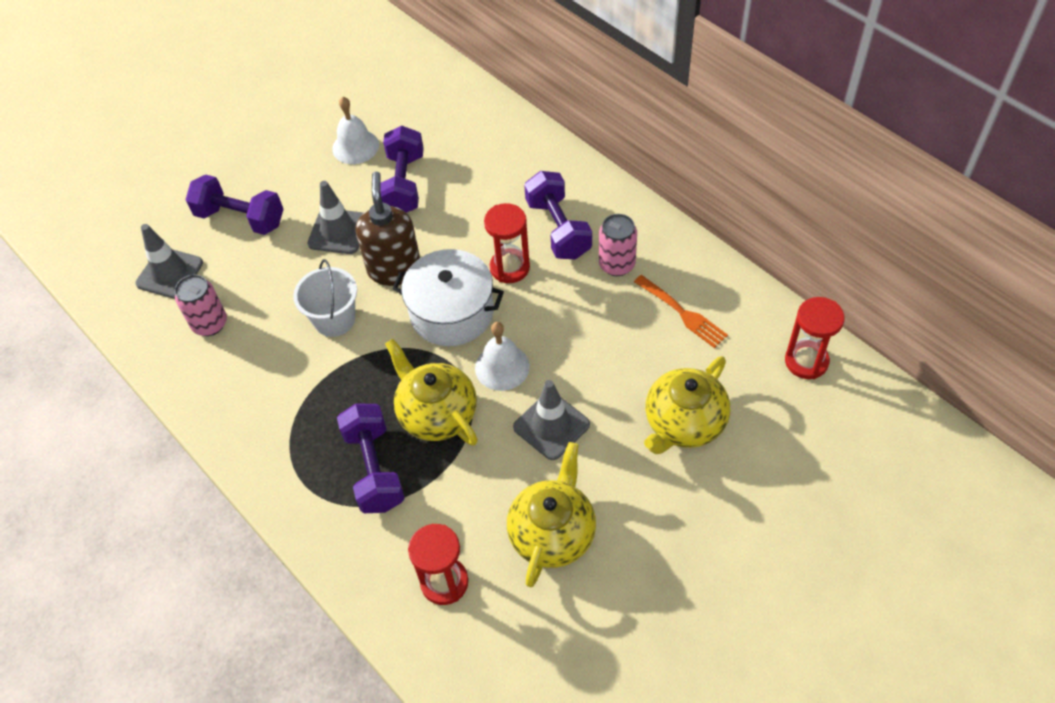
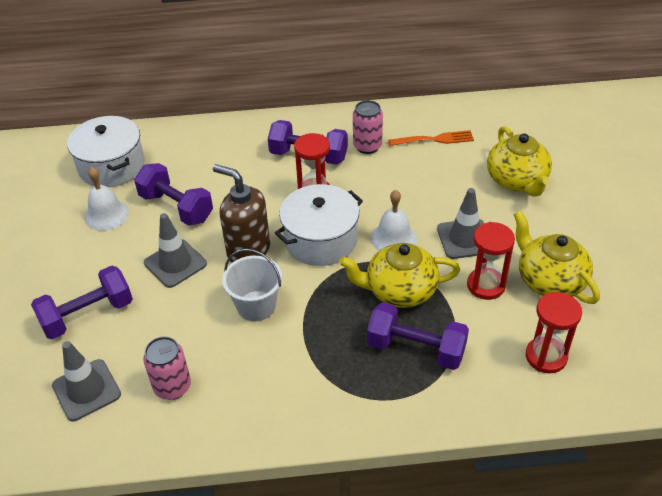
camera: 55 degrees left, 10 degrees down
red hourglass [785,297,845,379] -> red hourglass moved to [467,222,515,300]
none -> white pot [67,116,145,187]

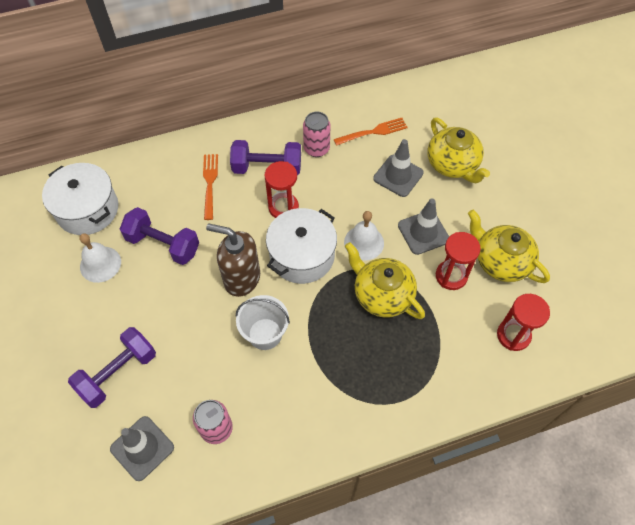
camera: 15 degrees left, 15 degrees up
grey traffic cone [144,213,207,288] -> grey traffic cone moved to [373,139,424,197]
yellow teapot [339,243,460,308] -> yellow teapot turned 60 degrees clockwise [345,242,425,319]
purple dumbbell [367,302,469,370] -> none
none -> orange fork [203,154,218,220]

